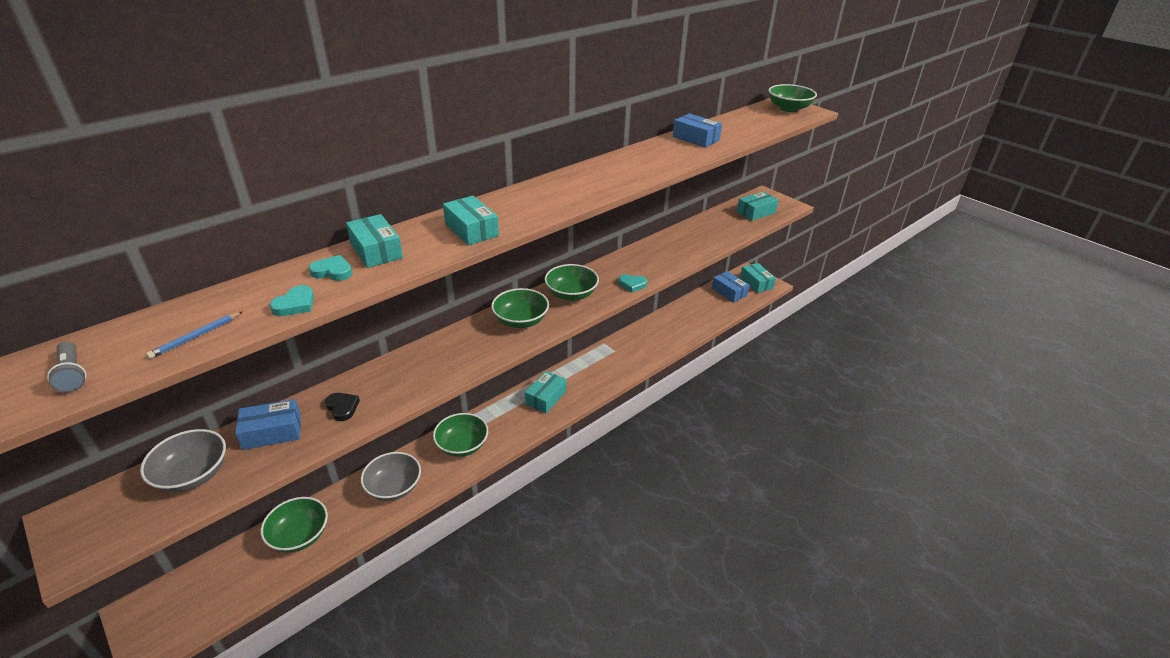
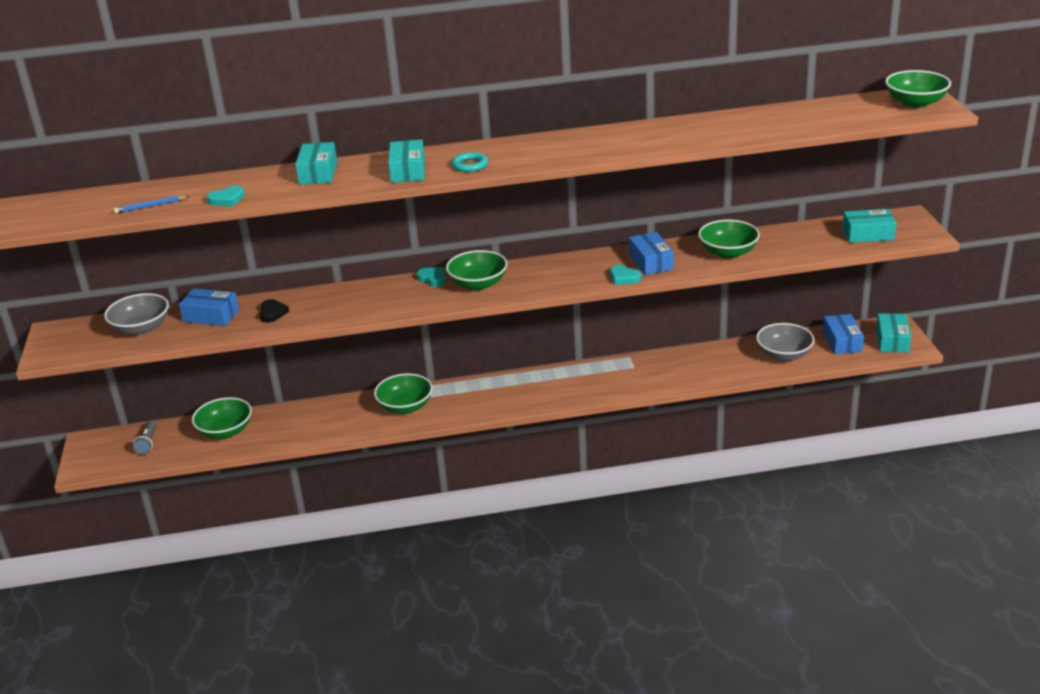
camera: 35 degrees right, 5 degrees down
grey flashlight [47,341,87,393] -> grey flashlight moved to [133,421,157,455]
turquoise heart [309,255,353,281] -> turquoise heart moved to [416,267,446,287]
grey bowl [361,452,421,501] -> grey bowl moved to [756,323,814,361]
turquoise box [525,371,566,413] -> none
green bowl [545,264,599,301] -> green bowl moved to [698,220,760,259]
blue box [673,113,722,148] -> blue box moved to [629,232,674,275]
none -> turquoise ring [452,152,488,172]

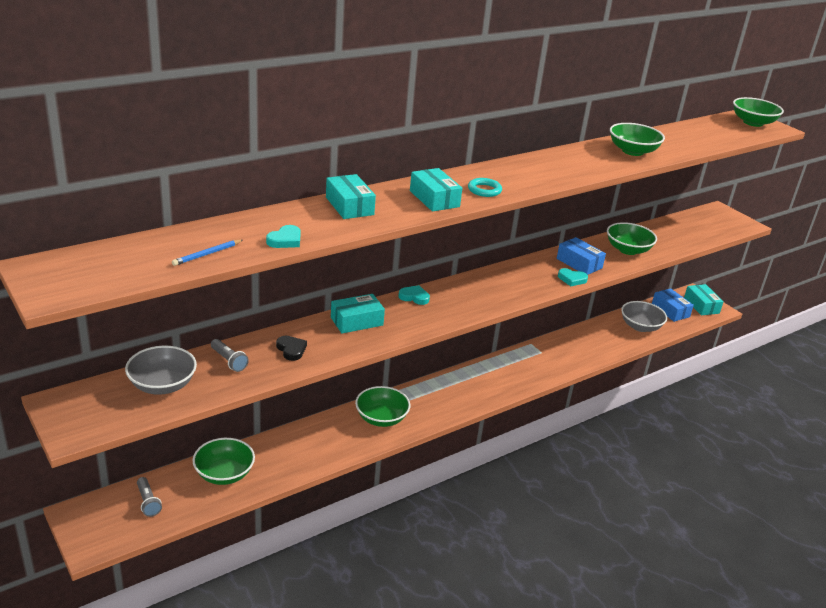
camera: 30 degrees left, 0 degrees up
blue box [179,289,239,326] -> grey flashlight [211,339,249,372]
green bowl [446,250,507,291] -> green bowl moved to [610,123,665,156]
turquoise box [842,209,896,243] -> turquoise box moved to [331,294,385,333]

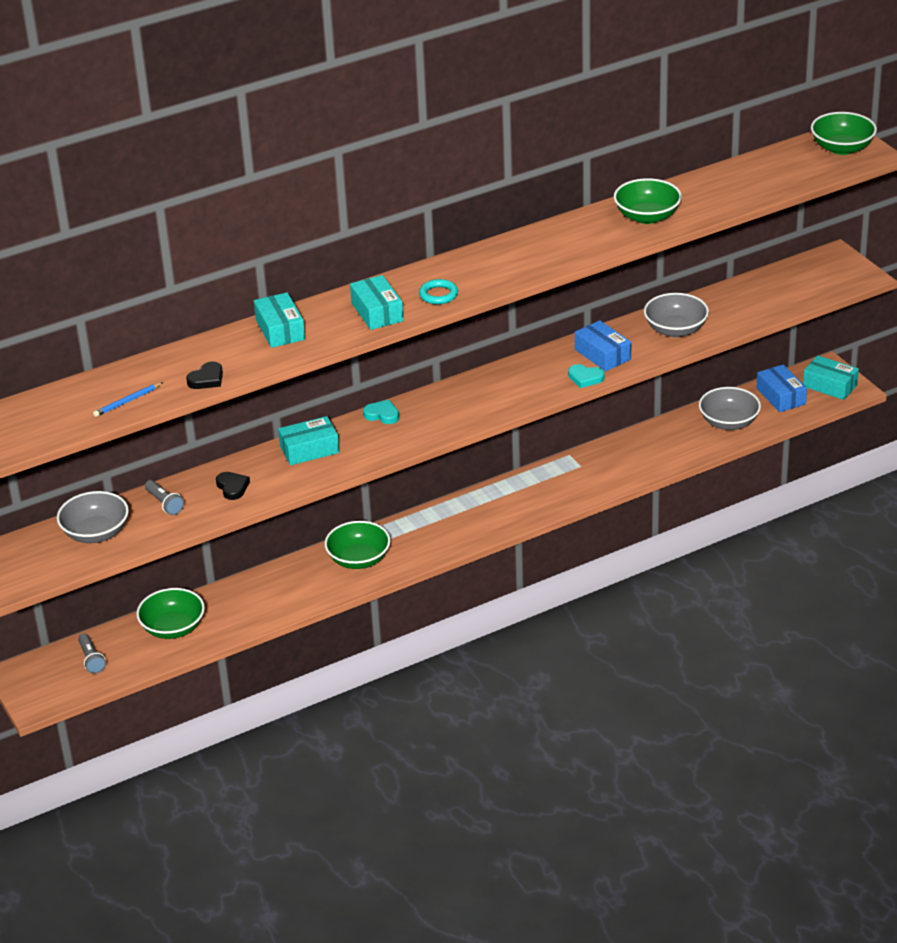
camera: 10 degrees right, 5 degrees up
turquoise heart [266,225,301,248] -> black heart [186,362,223,389]
green bowl [607,222,657,255] -> grey bowl [644,293,709,337]
turquoise box [684,284,724,316] -> turquoise box turned 45 degrees counterclockwise [803,355,859,400]

